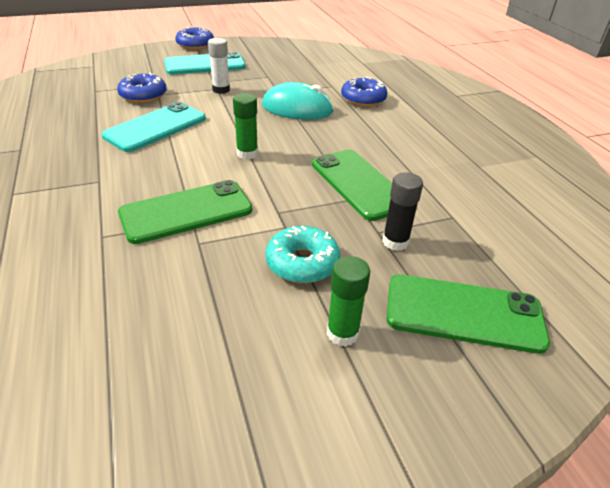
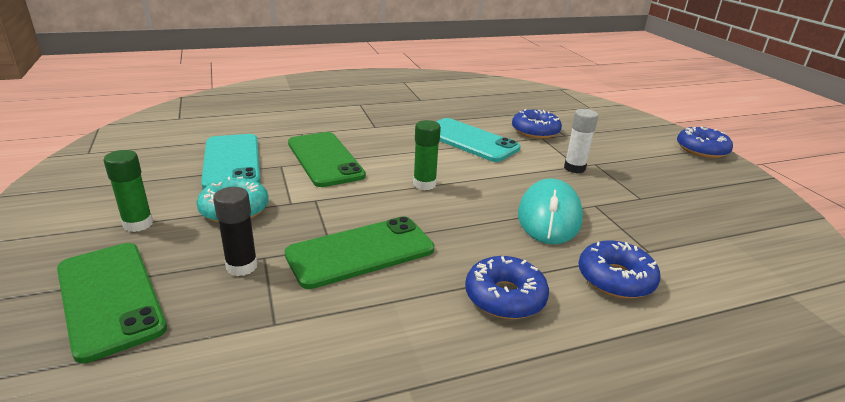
camera: 90 degrees right, 10 degrees down
turquoise phone [164,52,246,75] -> turquoise phone moved to [201,134,260,189]
green phone [387,274,550,354] -> green phone turned 45 degrees counterclockwise [57,243,167,363]
none -> blue donut [465,256,549,319]

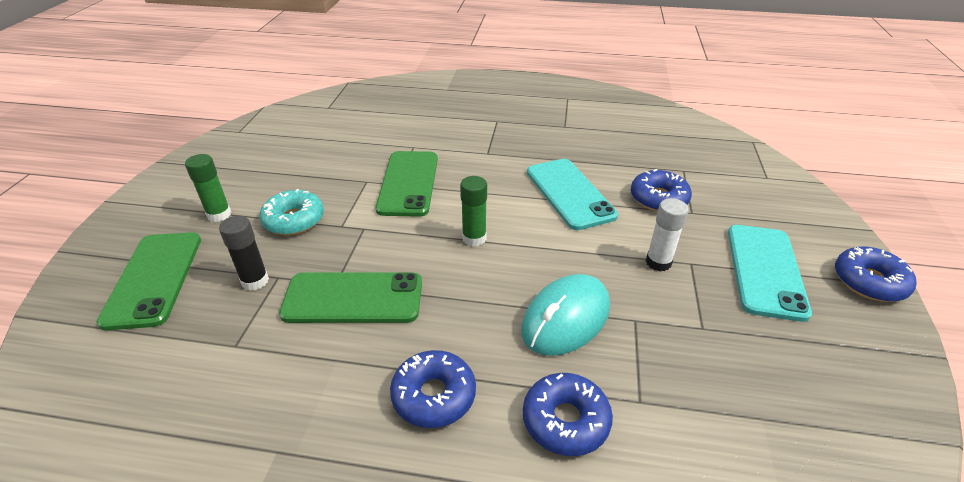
camera: 30 degrees right, 10 degrees up
turquoise phone [201,134,260,189] -> turquoise phone moved to [728,225,812,322]

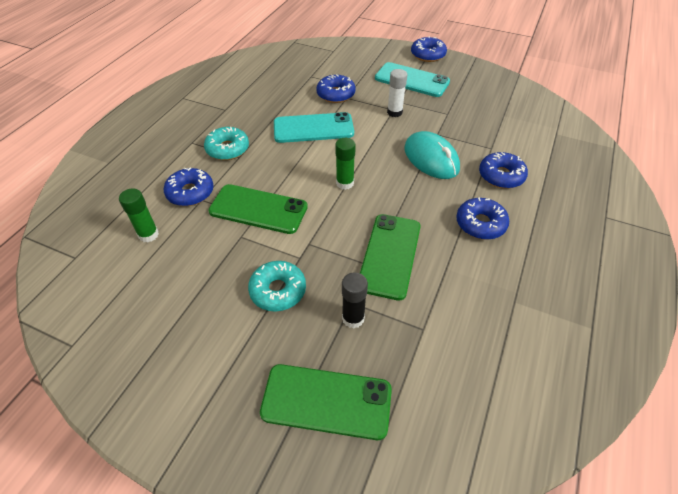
camera: 75 degrees left, 10 degrees up
green glue stick [185,154,231,222] -> green glue stick moved to [119,188,159,243]
none -> blue donut [164,168,214,206]
none -> turquoise donut [204,127,249,160]

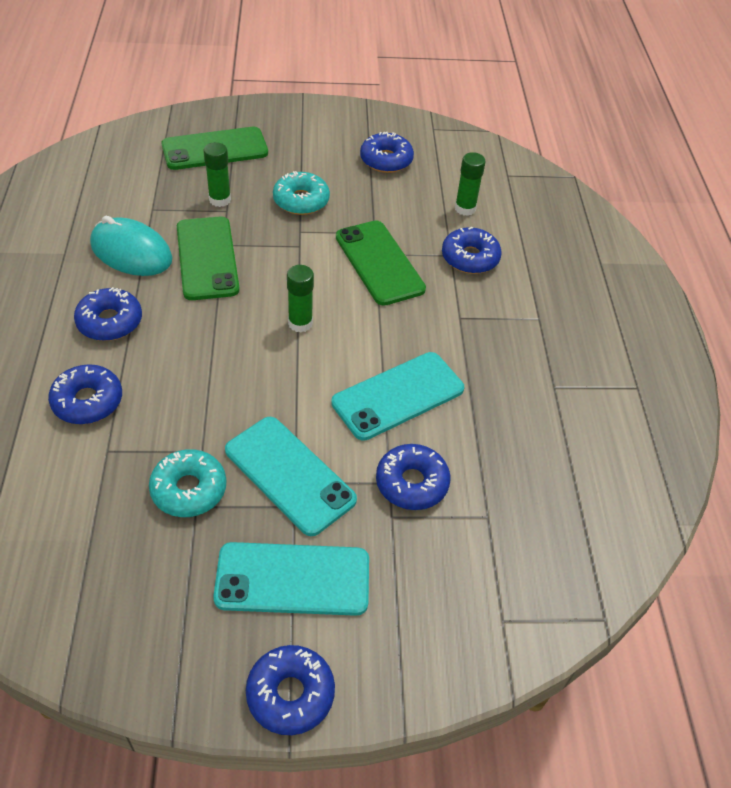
camera: 150 degrees right, 0 degrees up
turquoise donut [204,127,249,160] -> turquoise donut moved to [149,449,226,517]
green phone [208,184,308,234] -> green phone turned 75 degrees clockwise [336,221,426,306]
black glue stick [342,272,368,328] -> green glue stick [203,142,231,207]
white glue stick [387,69,408,117] -> turquoise phone [225,417,357,536]
turquoise mouse [404,131,460,179] -> turquoise mouse moved to [90,216,173,276]
none -> blue donut [360,132,414,173]

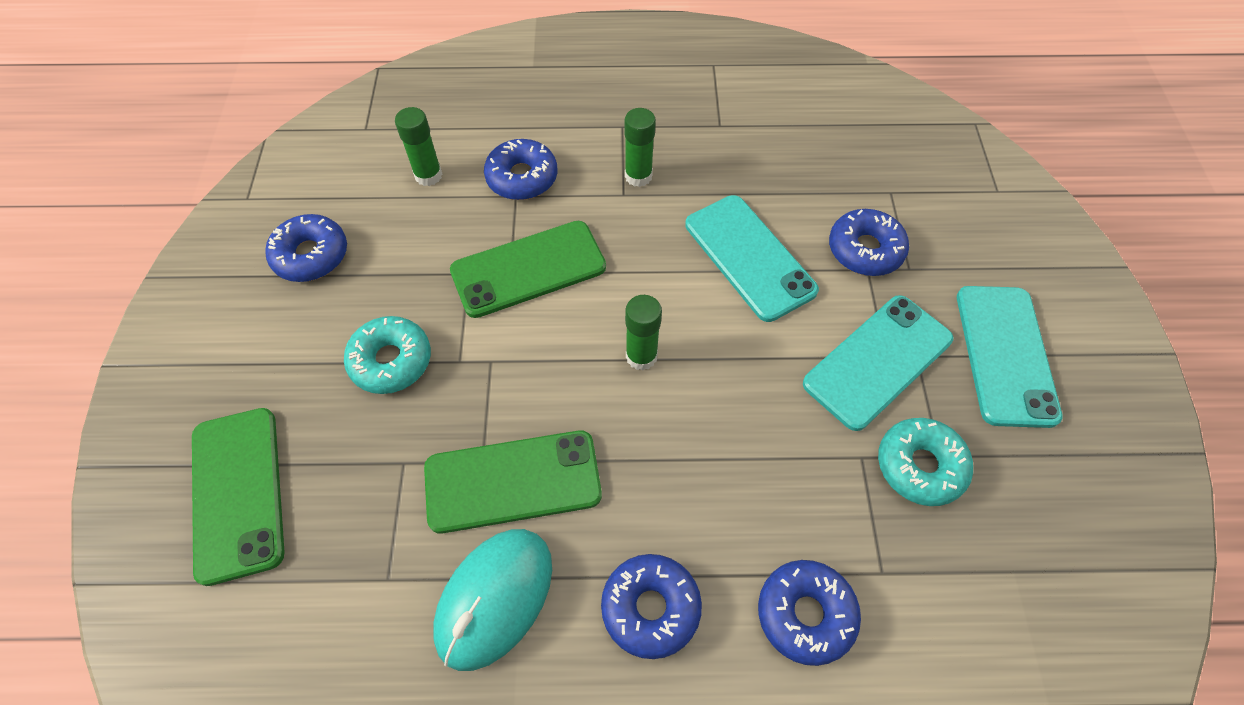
camera: 85 degrees left, 10 degrees up
green glue stick [203,142,231,207] -> green glue stick moved to [624,108,656,187]
blue donut [246,645,335,735] -> none

